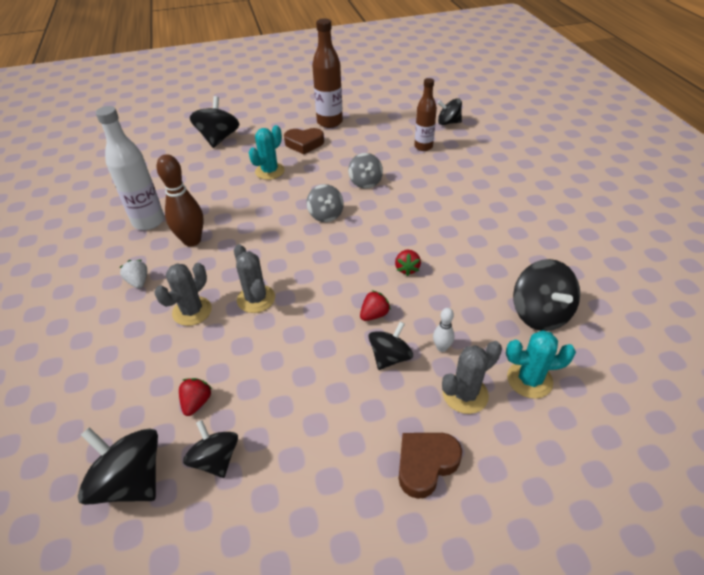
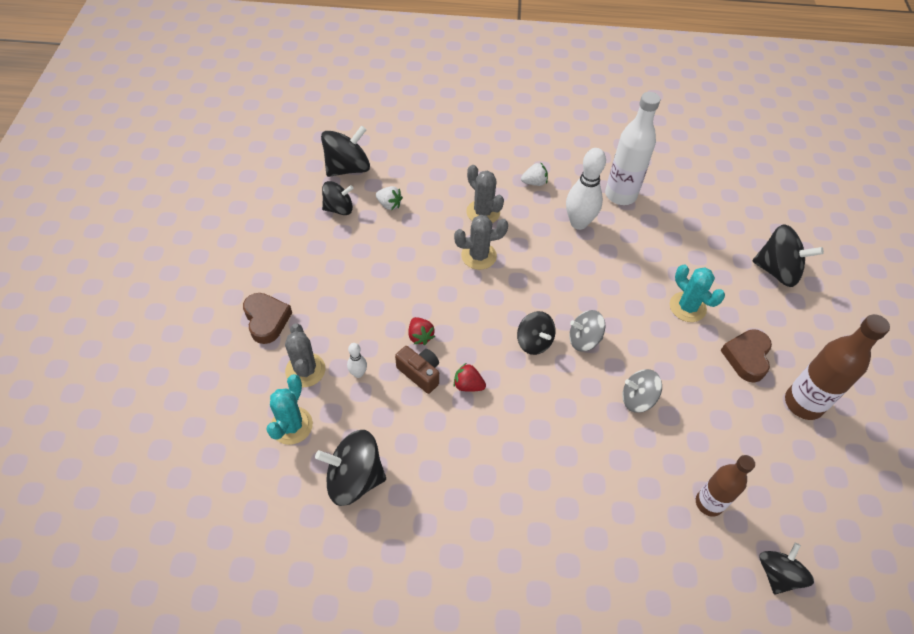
camera: 105 degrees right, 10 degrees up
brown bowling pin [157,154,204,247] -> white bowling pin [566,148,606,230]
red strawberry [179,378,212,416] -> white strawberry [376,186,403,210]
black spinning top [369,322,413,370] -> black spinning top moved to [517,311,556,355]
none -> brown camera [395,346,439,394]

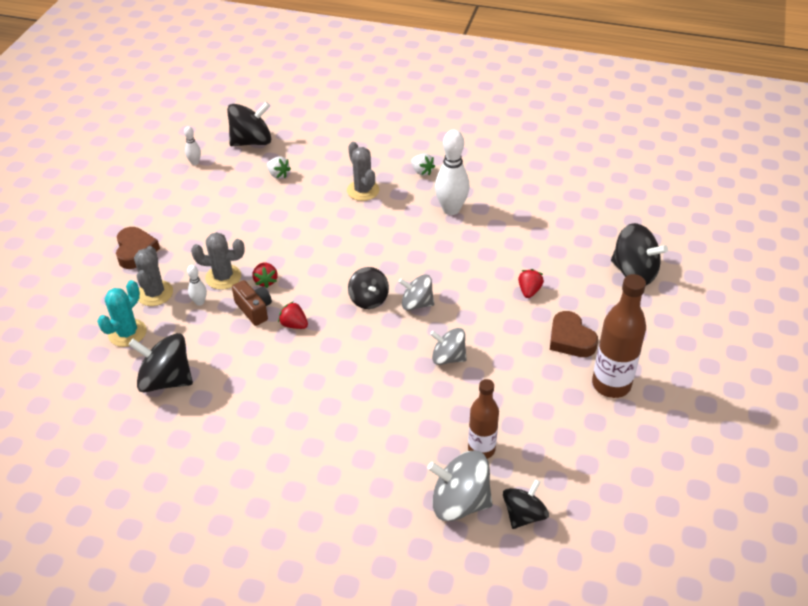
camera: 15 degrees right, 10 degrees down
black spinning top [322,181,353,215] -> none
grey cactus [454,215,508,270] -> grey cactus moved to [191,232,245,290]
white strawberry [521,162,548,186] -> white strawberry turned 45 degrees clockwise [411,154,435,176]
white bottle [605,92,660,205] -> none
turquoise cactus [670,265,725,322] -> red strawberry [518,269,544,298]
brown heart [720,329,772,382] -> brown heart turned 60 degrees counterclockwise [550,311,598,357]
none -> white bowling pin [184,126,201,165]
none -> grey spinning top [427,451,493,521]

